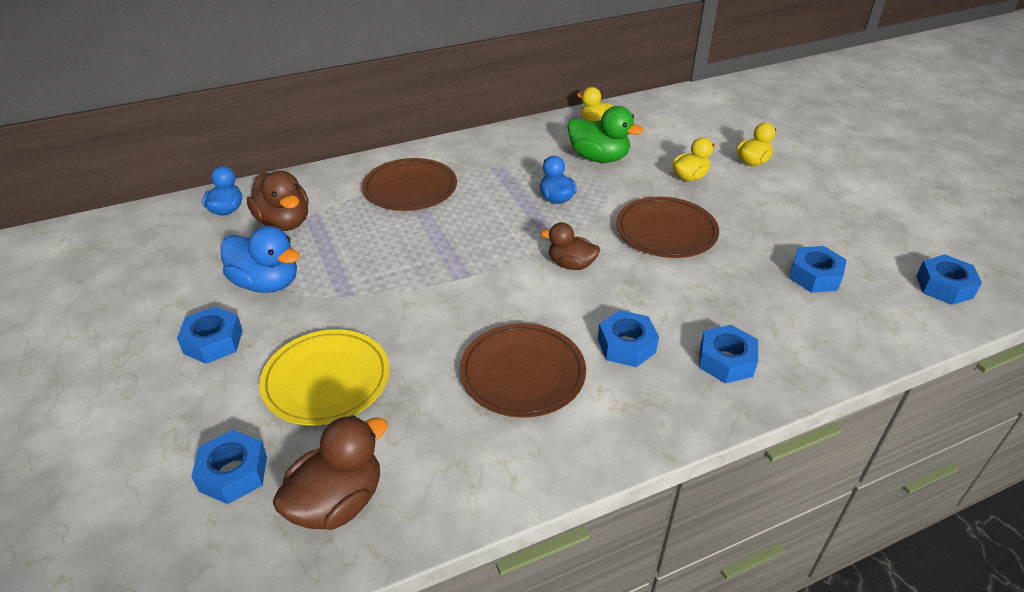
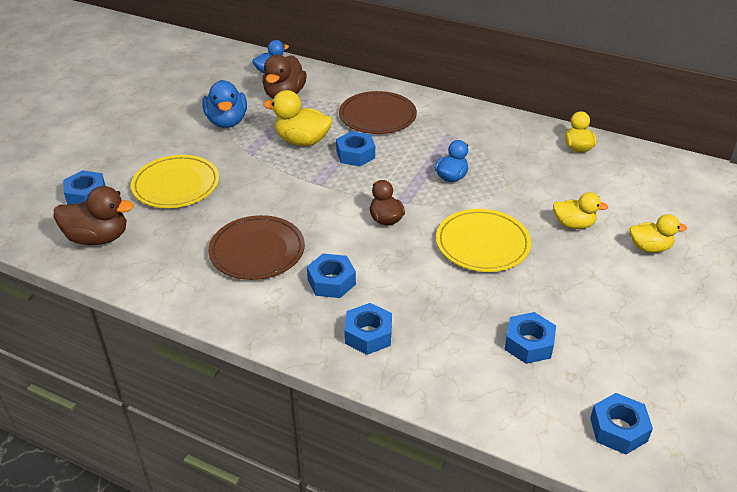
camera: 50 degrees right, 0 degrees up
blue nut [177,306,243,364] -> blue nut moved to [336,131,375,166]
green duck [567,106,644,163] -> none
brown plate [616,197,719,258] -> yellow plate [436,209,531,272]
none -> yellow duck [263,90,332,146]

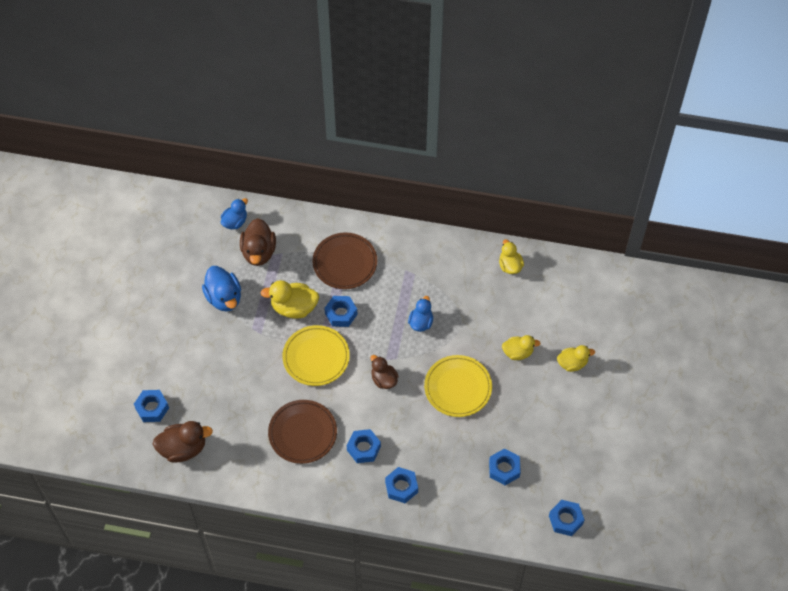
camera: 15 degrees left, 20 degrees up
yellow plate [131,155,219,208] -> yellow plate moved to [282,325,350,386]

